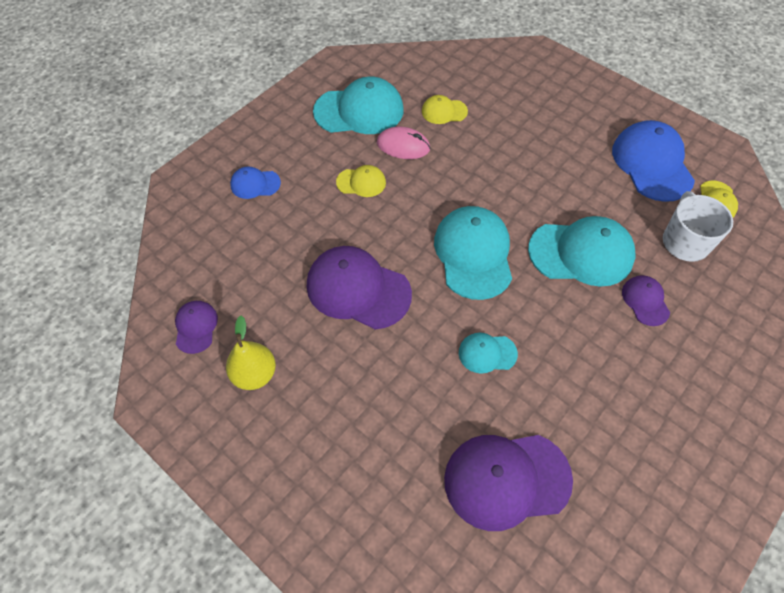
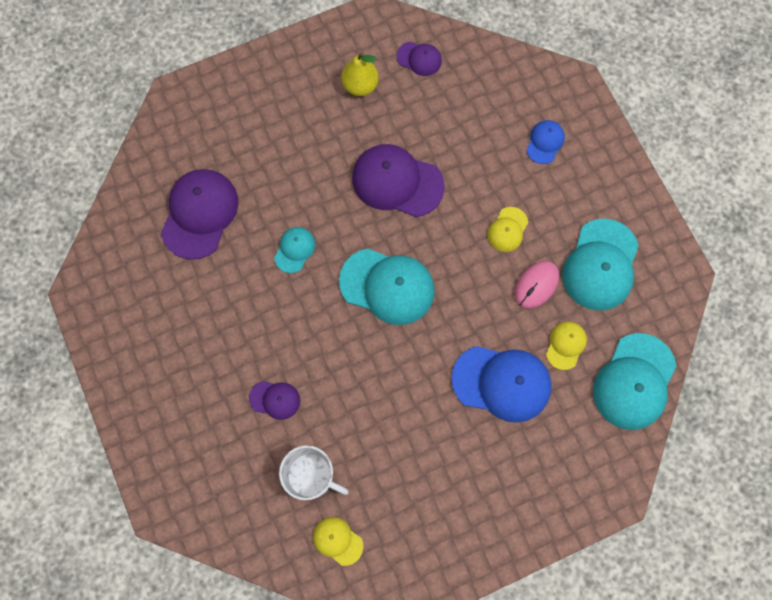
camera: 115 degrees right, 15 degrees up
purple cap [307,246,412,329] -> purple cap turned 120 degrees counterclockwise [352,144,445,217]
turquoise cap [528,216,636,287] -> turquoise cap moved to [593,333,677,430]
blue cap [612,120,695,202] -> blue cap moved to [451,346,551,423]

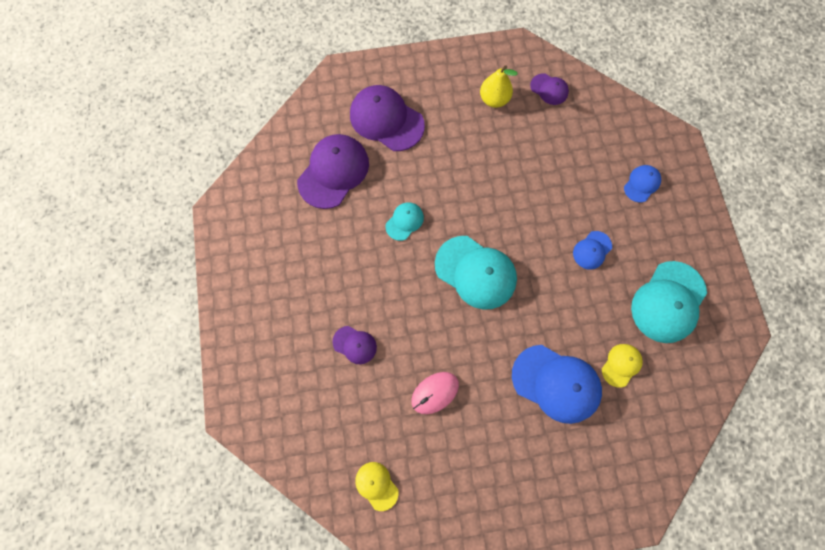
camera: 15 degrees right, 0 degrees up
white mug [279,445,349,500] -> none
purple cap [352,144,445,217] -> purple cap moved to [350,85,425,151]
yellow cap [487,207,528,252] -> blue cap [573,231,612,270]
pink mouse [514,261,559,309] -> pink mouse moved to [411,372,459,414]
turquoise cap [593,333,677,430] -> none

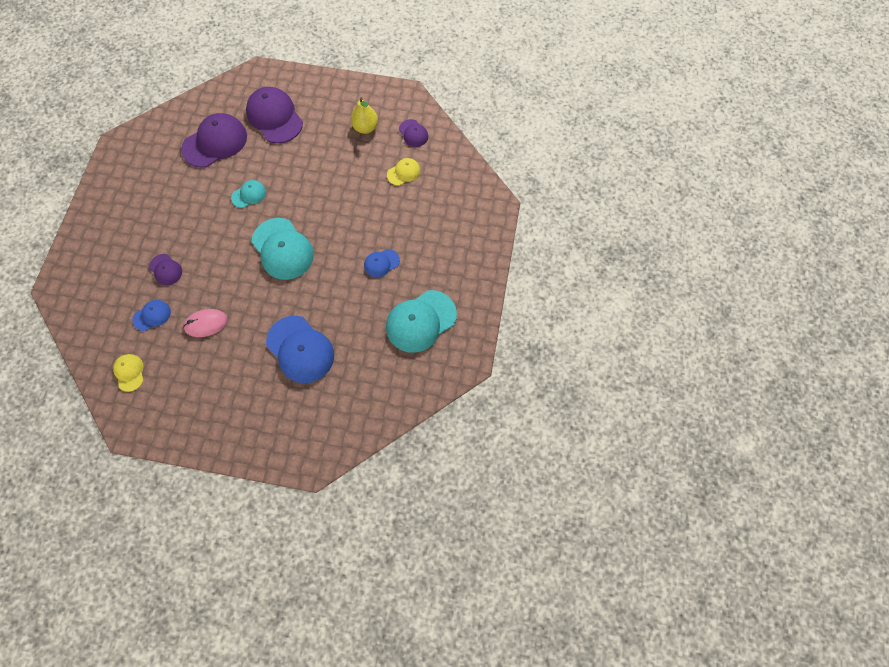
camera: 20 degrees right, 5 degrees down
yellow cap [602,344,643,387] -> yellow cap moved to [387,158,420,186]
blue cap [624,165,661,202] -> blue cap moved to [133,300,171,331]

